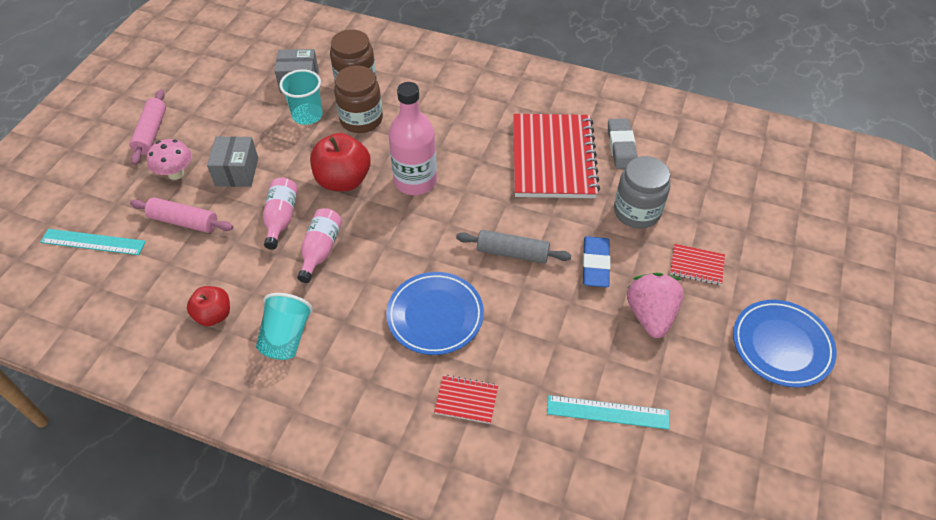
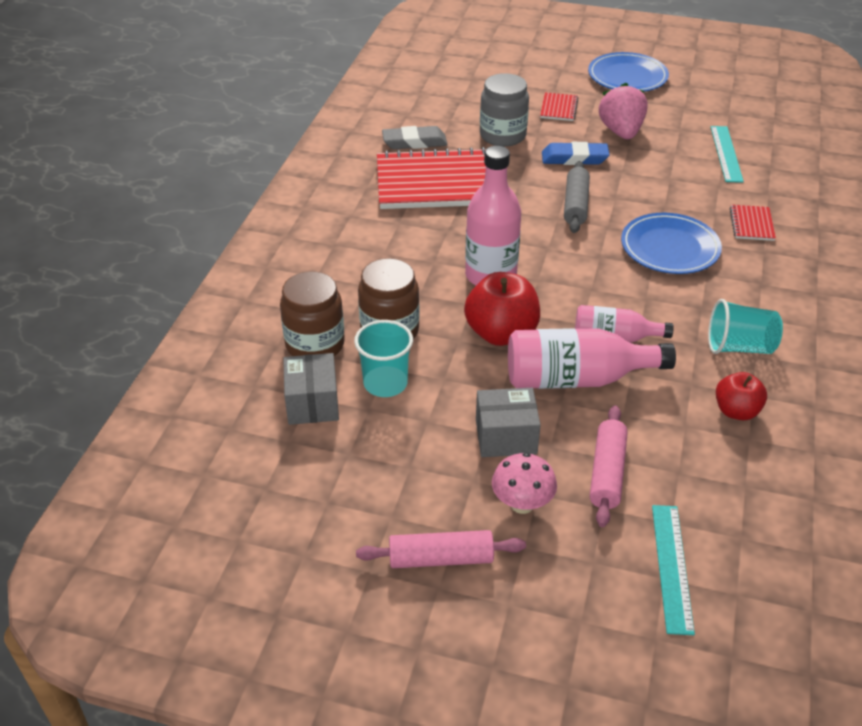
camera: 95 degrees left, 10 degrees down
pink bottle [263,178,298,250] -> pink bottle [508,328,676,389], size x1.63
pink strawberry [627,273,684,338] -> pink strawberry turned 90 degrees clockwise [599,83,648,139]

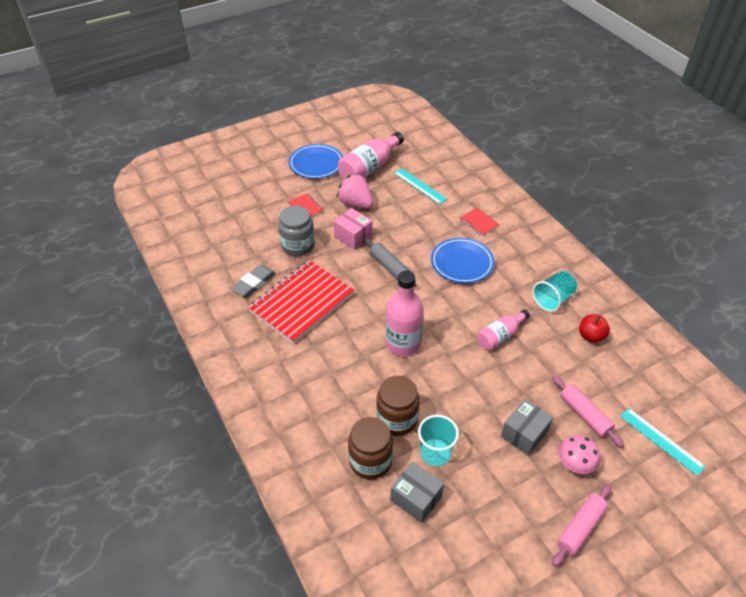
camera: 45 degrees left, 5 degrees up
red apple [464,272,540,346] -> none
pink bottle [508,328,676,389] -> pink bottle moved to [338,132,404,179]
blue eraser [542,142,609,165] -> pink box [334,208,373,250]

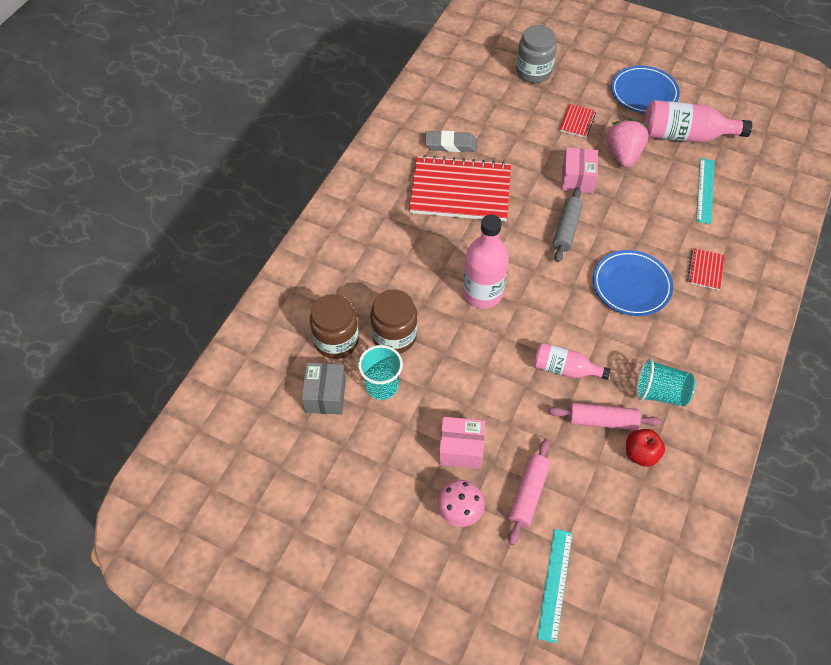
camera: 55 degrees right, 10 degrees up
grey jar [278,205,315,256] -> grey jar moved to [516,25,556,83]
grey box [501,399,553,456] -> pink box [439,417,485,469]
pink rolling pin [552,485,611,567] -> pink rolling pin moved to [548,403,661,430]

